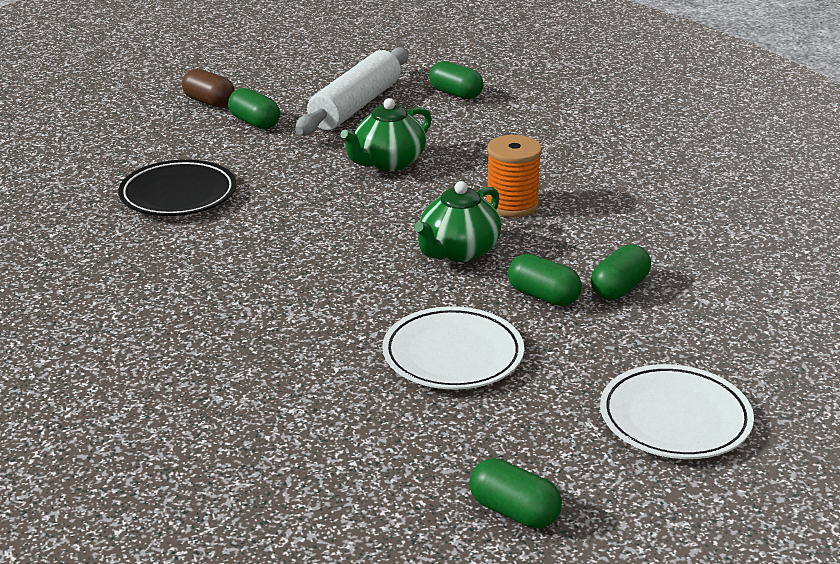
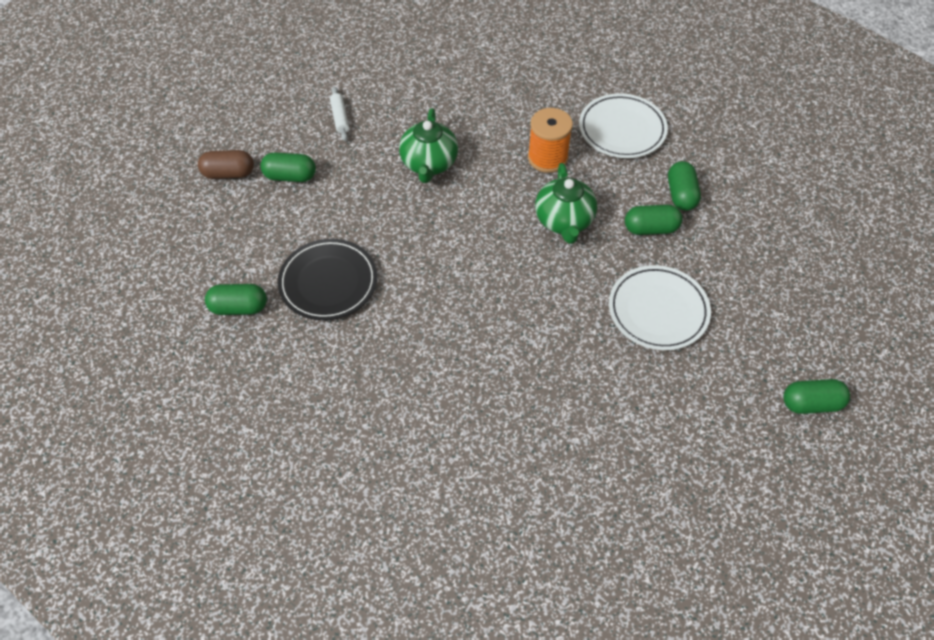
camera: 40 degrees left, 25 degrees up
white rolling pin [295,47,409,135] -> white rolling pin [330,86,349,141], size x0.41
green capsule [429,61,484,99] -> green capsule moved to [205,284,267,315]
white plate [600,364,754,459] -> white plate moved to [579,93,668,158]

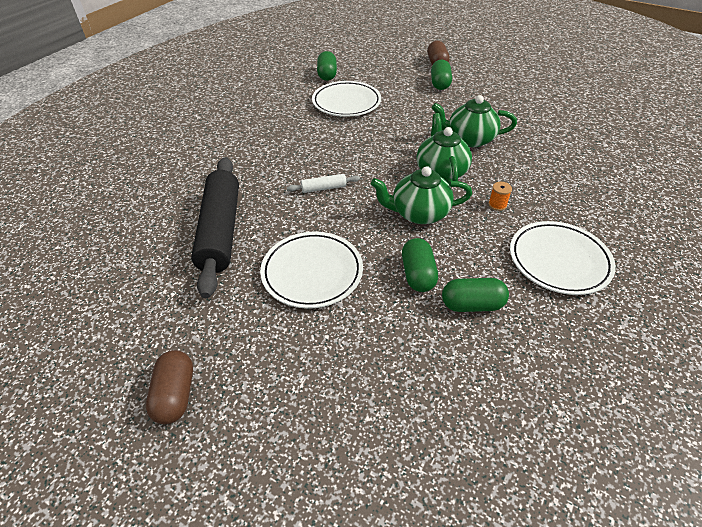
camera: 90 degrees right, 10 degrees down
black plate [278,239,377,320] -> white plate [312,81,381,117]
white rolling pin [330,86,349,141] -> white rolling pin moved to [287,174,360,193]
orange spool [528,108,573,173] -> orange spool [488,182,512,211], size x0.46
green capsule [783,379,850,414] -> brown capsule [146,350,193,424]
none -> black rolling pin [191,157,239,298]
none -> green teapot [416,113,472,184]

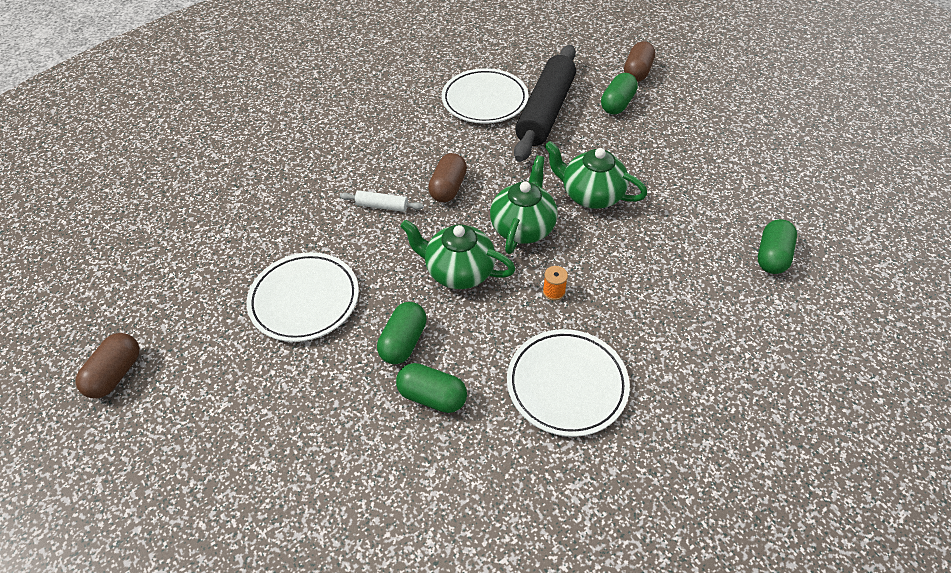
camera: 25 degrees right, 5 degrees up
black rolling pin [191,157,239,298] -> black rolling pin moved to [514,45,576,162]
green capsule [317,51,337,81] -> green capsule moved to [758,219,797,274]
none -> brown capsule [428,153,467,202]

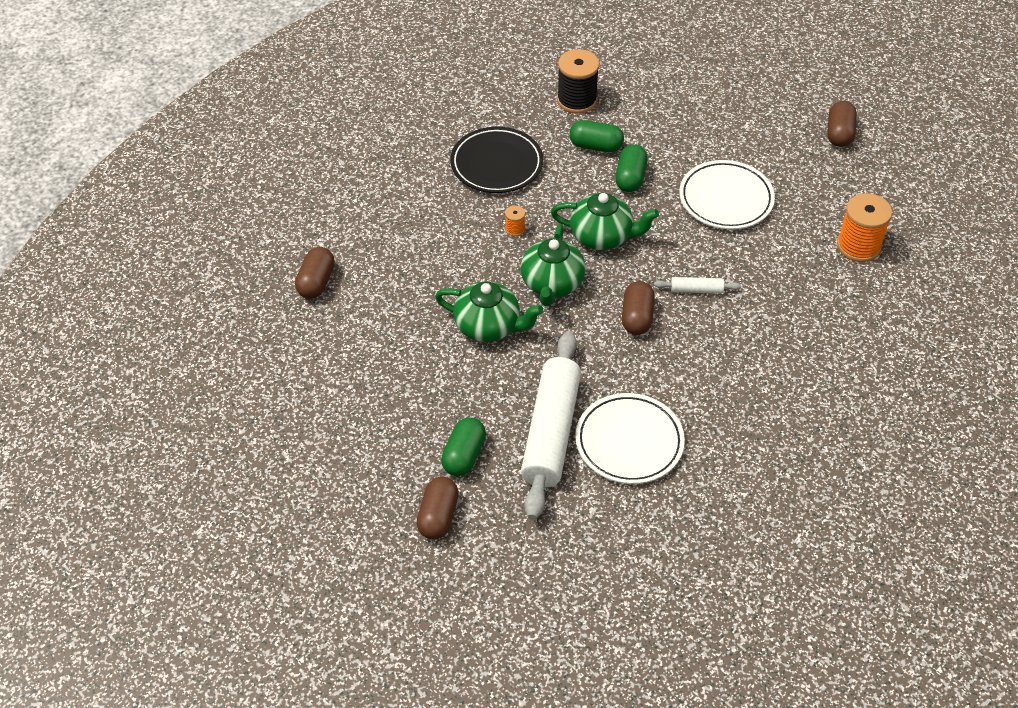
camera: 170 degrees right, 0 degrees up
white plate [507,329,630,437] -> black plate [450,127,543,193]
black rolling pin [514,45,576,162] -> white rolling pin [521,331,581,520]
green capsule [758,219,797,274] -> brown capsule [295,247,335,299]
none -> black spool [557,49,599,114]
none -> orange spool [837,193,892,262]

